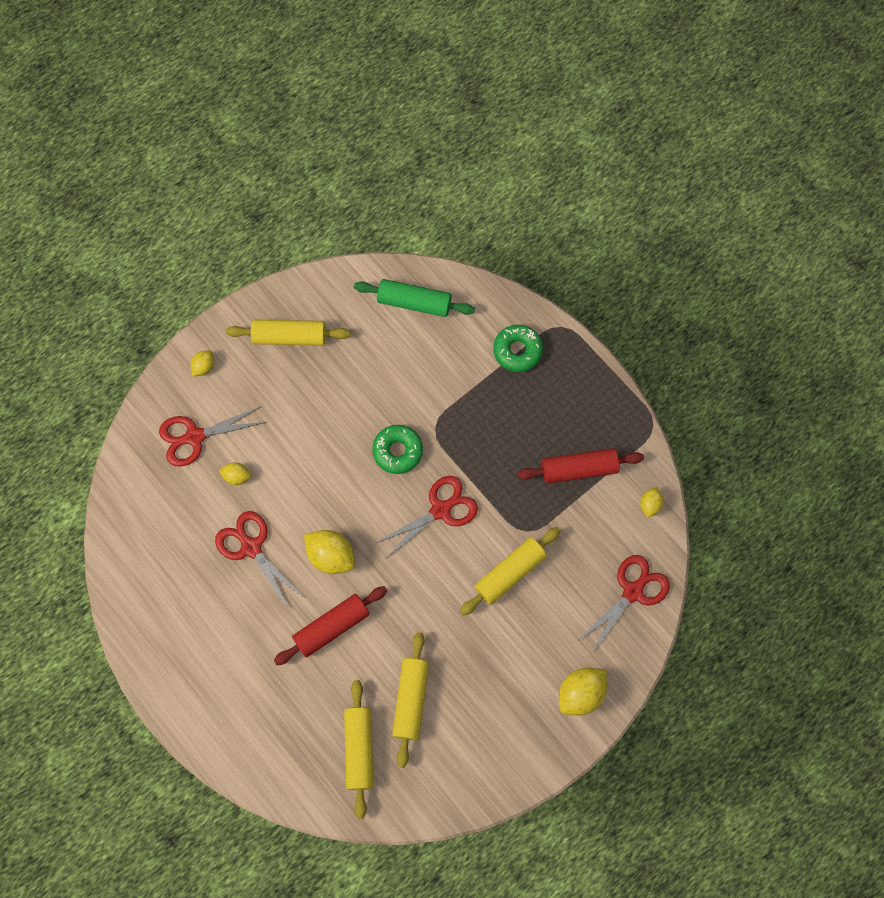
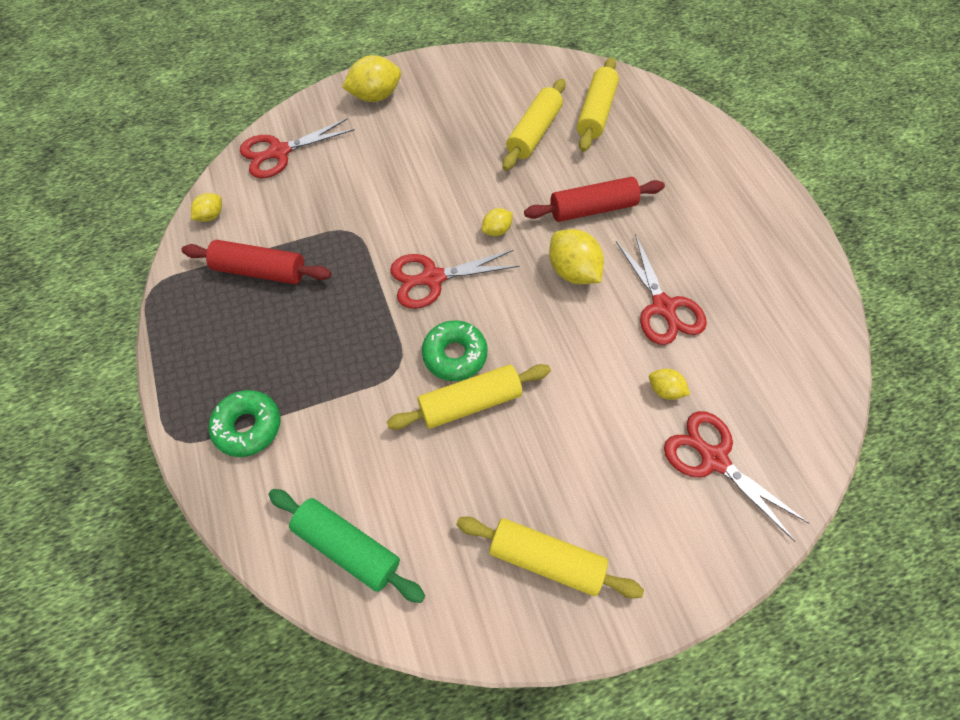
camera: 160 degrees left, 10 degrees down
red scissors [159,407,266,467] -> red scissors turned 135 degrees counterclockwise [664,411,809,542]
yellow lemon [190,350,214,376] -> yellow lemon moved to [482,208,513,236]
yellow rolling pin [460,527,560,616] -> yellow rolling pin moved to [387,364,551,430]

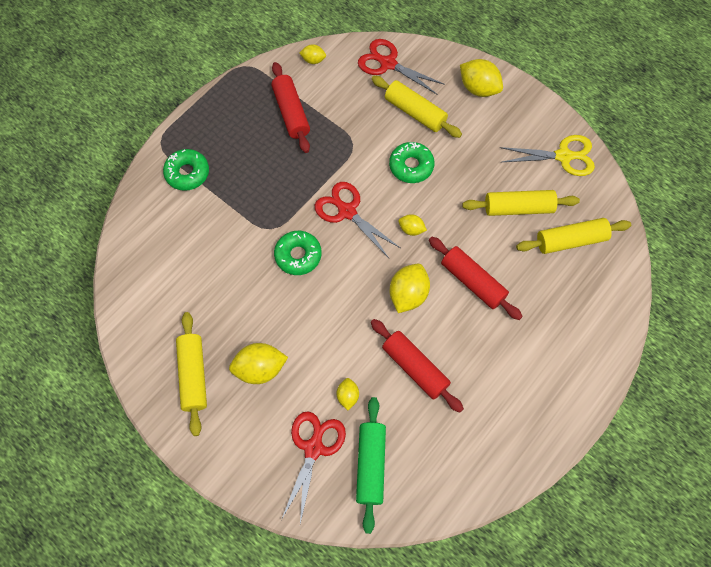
camera: 60 degrees right, 5 degrees up
green rolling pin [268,489,425,603] -> green rolling pin moved to [356,397,386,534]
yellow rolling pin [387,364,551,430] -> yellow rolling pin moved to [372,76,462,138]
red scissors [616,234,707,345] -> red rolling pin [371,319,464,413]
none -> yellow lemon [229,343,288,384]
none -> green donut [389,142,435,183]
none -> yellow scissors [500,135,595,176]

